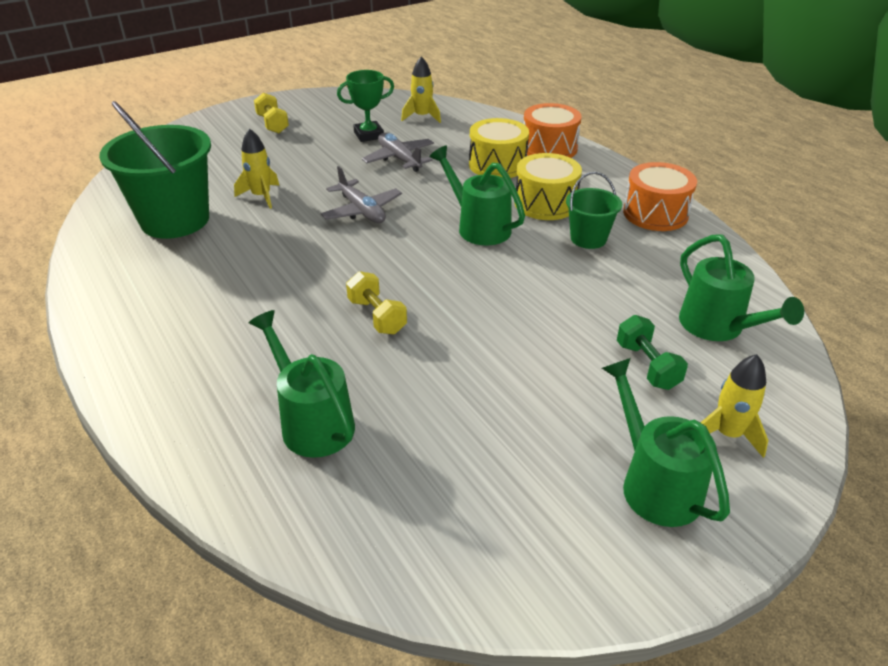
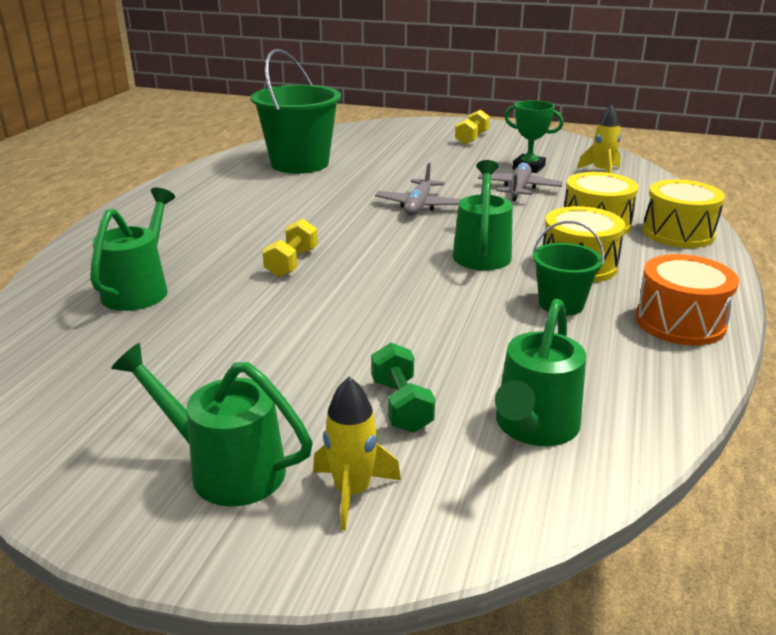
camera: 50 degrees right, 10 degrees down
yellow rocket [234,128,279,209] -> none
orange drum [524,103,582,158] -> yellow drum [642,179,725,248]
green watering can [602,358,730,527] -> green watering can turned 90 degrees counterclockwise [111,343,313,507]
green dumbbell [617,315,688,390] -> green dumbbell turned 45 degrees counterclockwise [371,343,435,433]

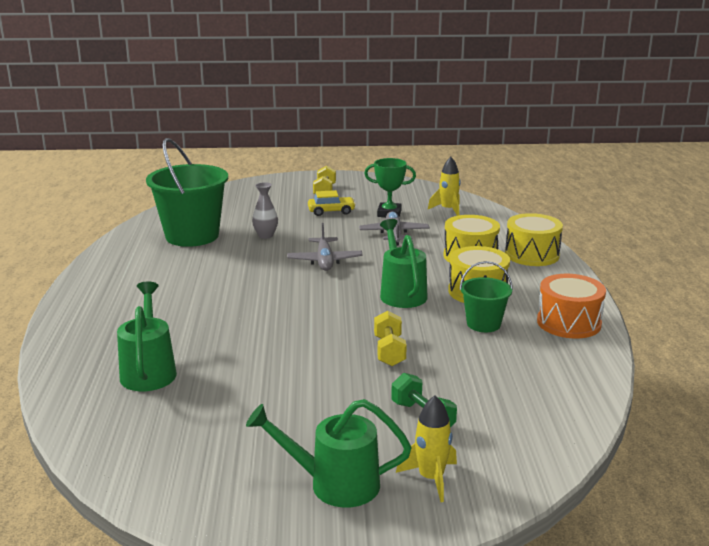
camera: 20 degrees left, 5 degrees down
yellow dumbbell [262,219,318,277] -> yellow dumbbell moved to [374,311,407,366]
green watering can [495,299,586,446] -> none
none -> grey vase [252,182,278,239]
none -> yellow car [308,190,356,216]

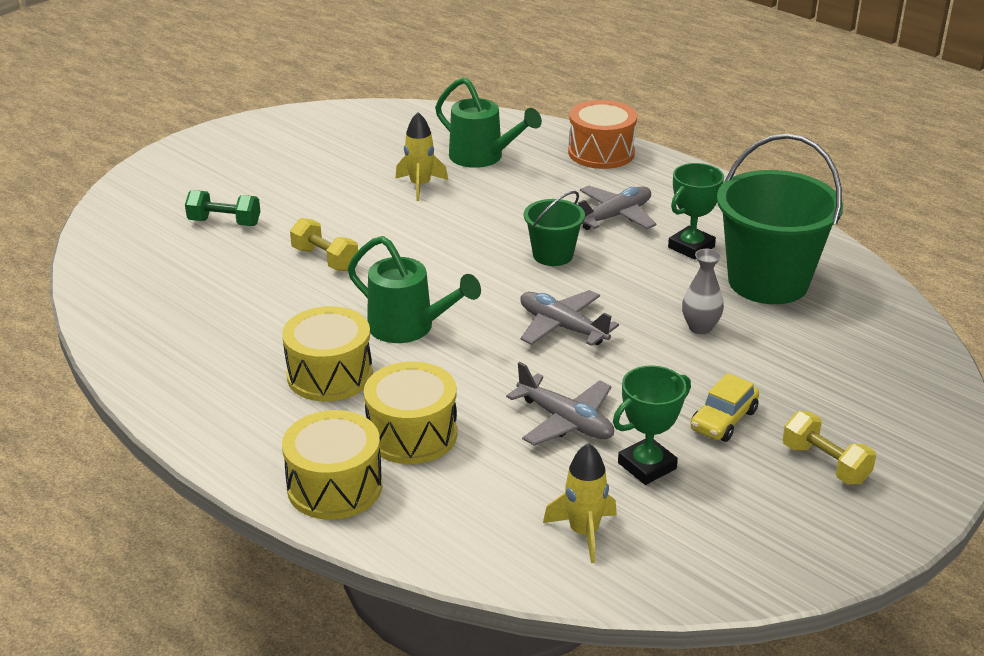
camera: 135 degrees right, 10 degrees up
green watering can [246,399,411,508] -> none
yellow rocket [396,395,457,502] -> yellow rocket moved to [395,112,448,201]
green bucket [459,261,513,332] -> green bucket moved to [524,191,585,266]
orange drum [537,274,606,339] -> orange drum moved to [568,100,637,169]
none -> grey plane [578,186,656,230]
none -> green trophy [668,163,724,260]

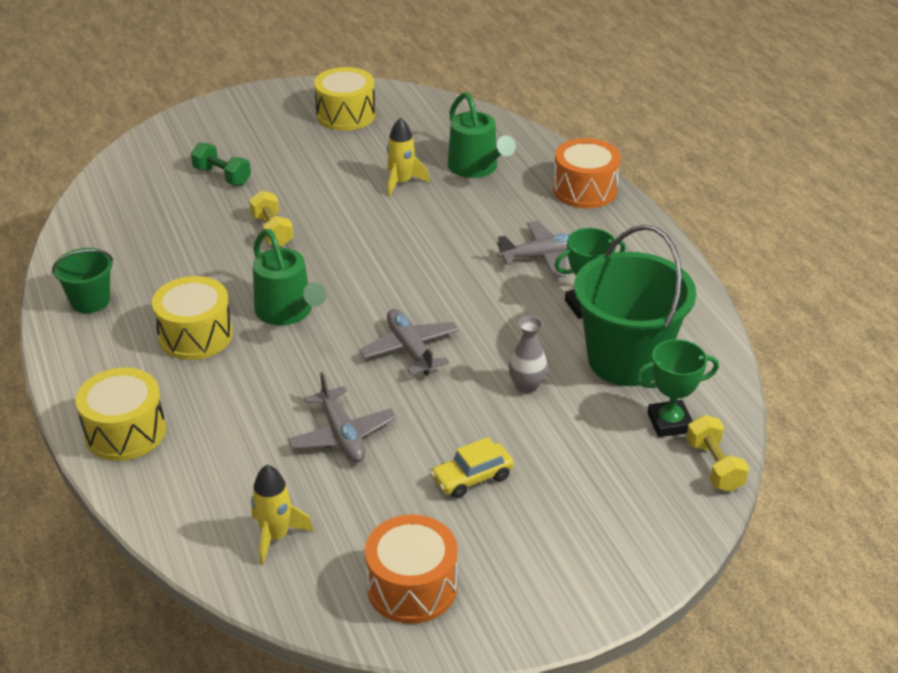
camera: 25 degrees right, 5 degrees up
yellow drum [364,361,457,464] -> yellow drum moved to [314,67,376,131]
green bucket [524,191,585,266] -> green bucket moved to [52,248,113,313]
green trophy [613,365,691,485] -> green trophy moved to [635,339,719,437]
yellow dumbbell [783,411,876,484] -> yellow dumbbell moved to [686,415,749,492]
none -> orange drum [365,514,458,624]

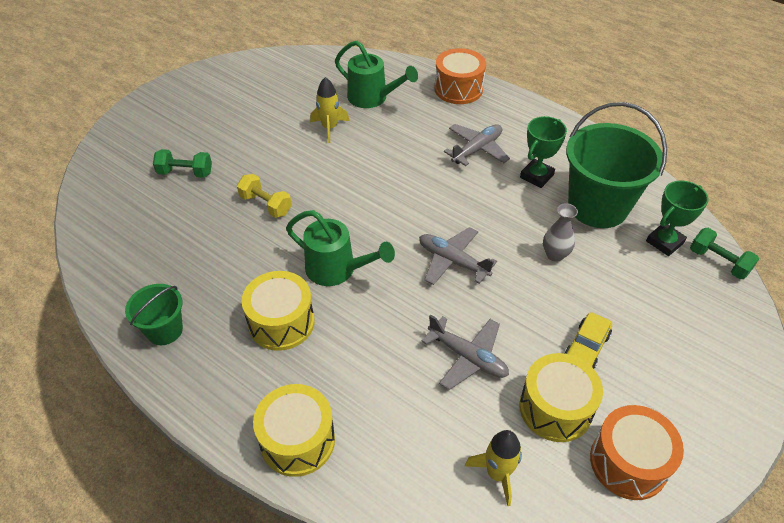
camera: 30 degrees left, 10 degrees up
yellow drum [314,67,376,131] -> yellow drum moved to [520,353,603,442]
yellow dumbbell [686,415,749,492] -> green dumbbell [690,228,759,279]

